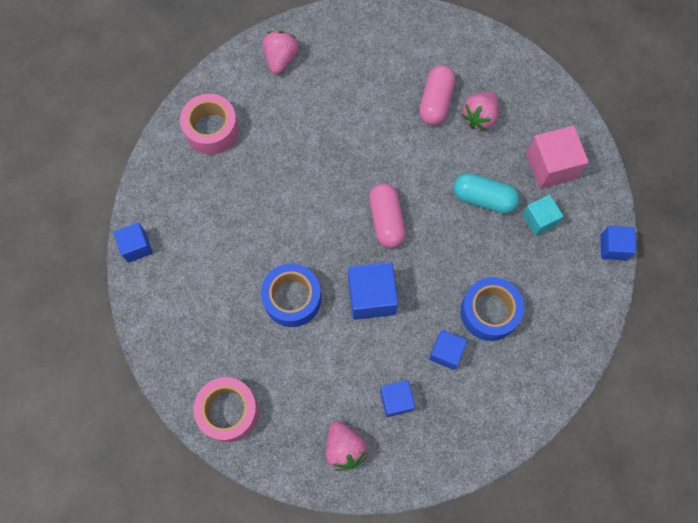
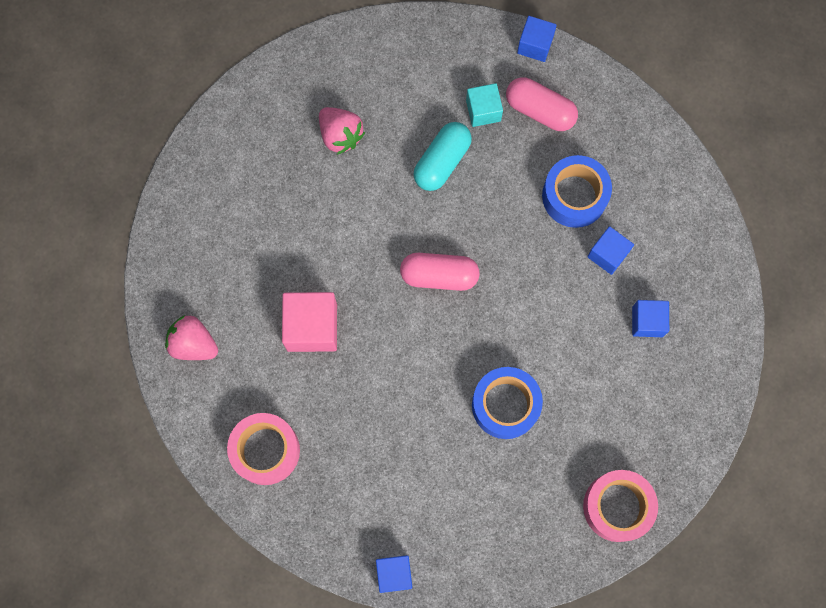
camera: 75 degrees left, 5 degrees up
pink strawberry [326,421,367,471] -> none
blue cube [348,262,398,320] -> none
pink capsule [419,65,455,125] -> pink capsule moved to [506,77,578,131]
pink cube [526,126,589,189] -> pink cube moved to [282,292,337,352]

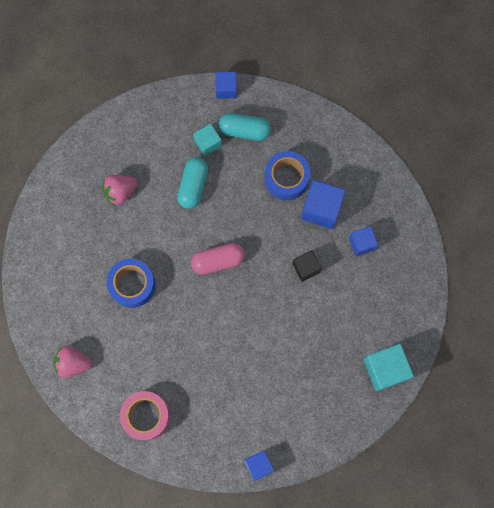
camera: 20 degrees left, 0 degrees up
pink cube [282,292,337,352] -> none
pink strawberry [319,107,365,155] -> pink strawberry turned 120 degrees clockwise [102,175,138,205]
blue tape [472,367,543,439] -> blue tape moved to [107,259,156,308]
pink capsule [506,77,578,131] -> turquoise capsule [219,113,271,141]
pink tape [583,470,658,542] -> turquoise cube [363,344,414,391]
blue cube [587,226,634,275] -> blue cube [301,180,346,229], size x1.61
none -> black cube [292,250,322,282]

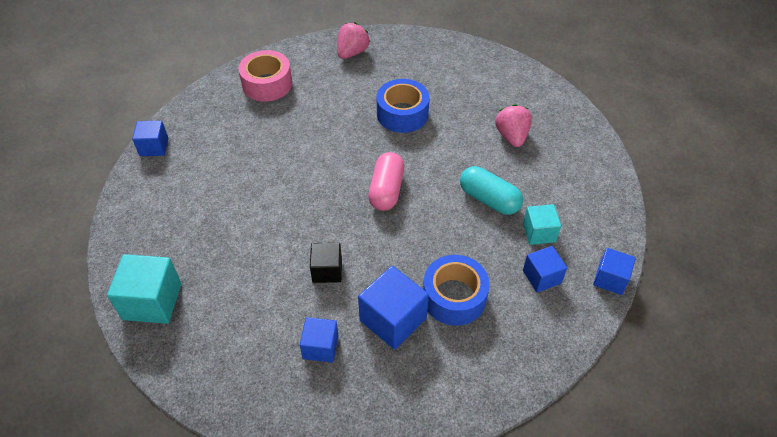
camera: 115 degrees right, 25 degrees down
turquoise capsule [219,113,271,141] -> blue cube [523,246,567,292]

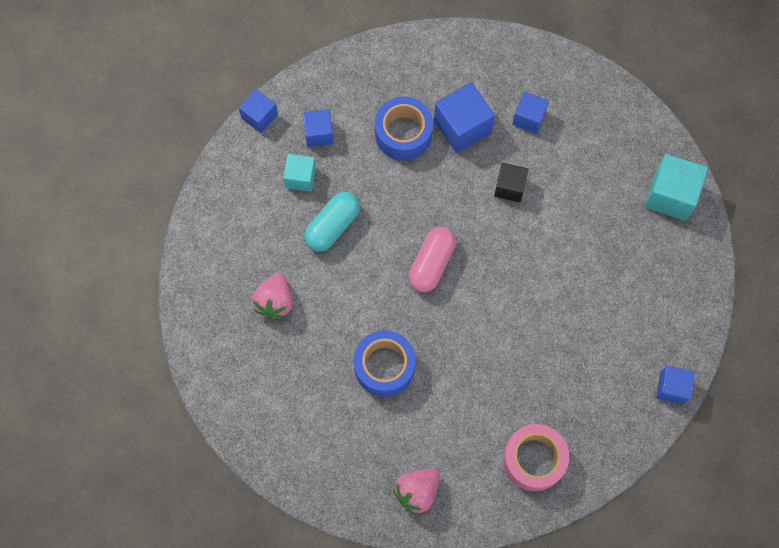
camera: 165 degrees left, 20 degrees up
turquoise capsule [460,166,523,215] -> turquoise capsule turned 75 degrees clockwise [304,192,360,251]

